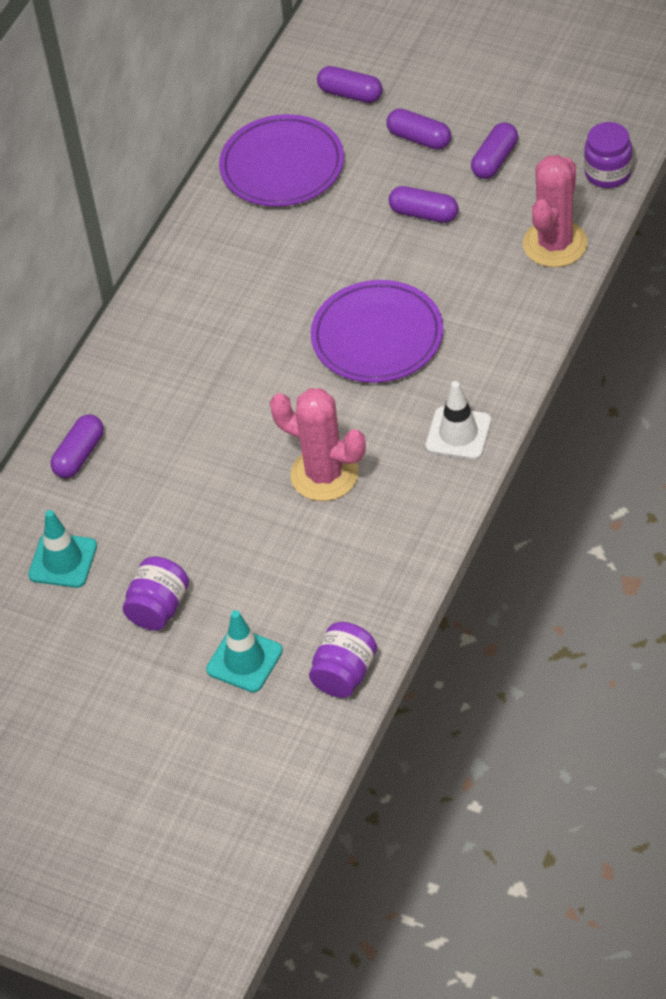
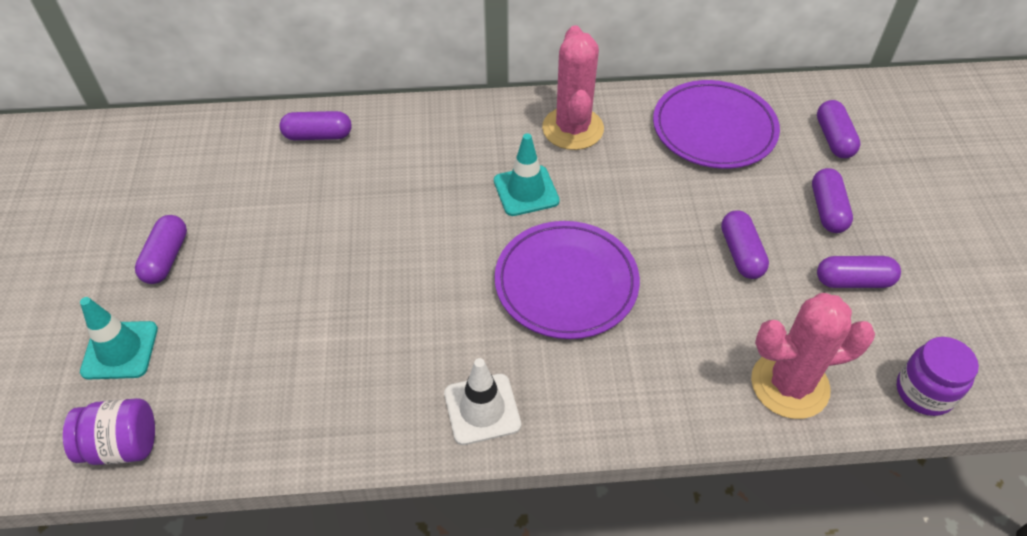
camera: 55 degrees right, 0 degrees up
turquoise traffic cone [28,510,97,588] -> turquoise traffic cone moved to [494,133,560,216]
purple jar [122,556,189,631] -> purple capsule [135,215,187,284]
pink cactus [270,388,366,501] -> pink cactus moved to [542,25,604,150]

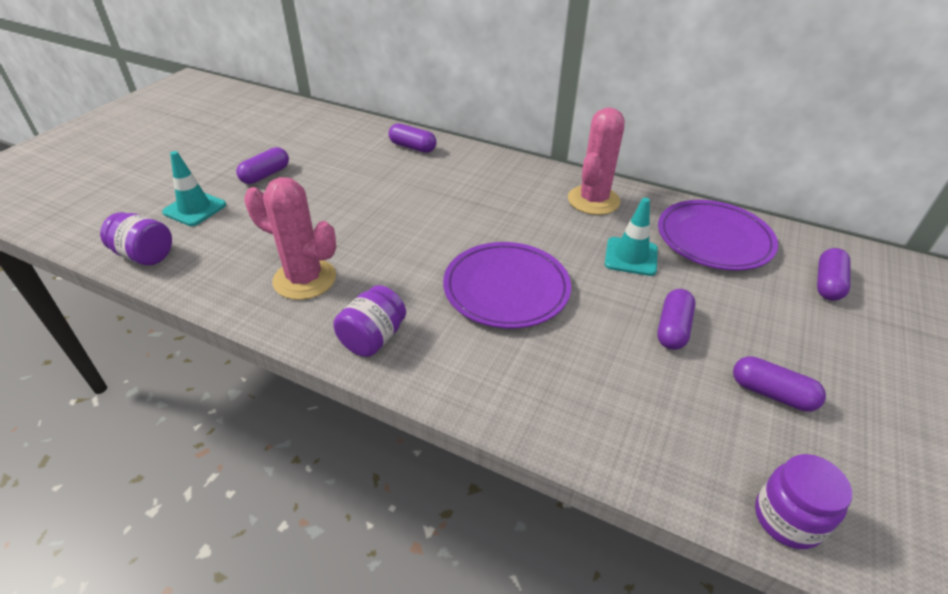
camera: 30 degrees right, 10 degrees down
white traffic cone [444,358,521,445] -> purple jar [333,285,406,357]
turquoise traffic cone [494,133,560,216] -> turquoise traffic cone moved to [605,198,658,276]
pink cactus [751,293,875,419] -> pink cactus moved to [244,177,336,300]
purple capsule [812,168,853,233] -> none

